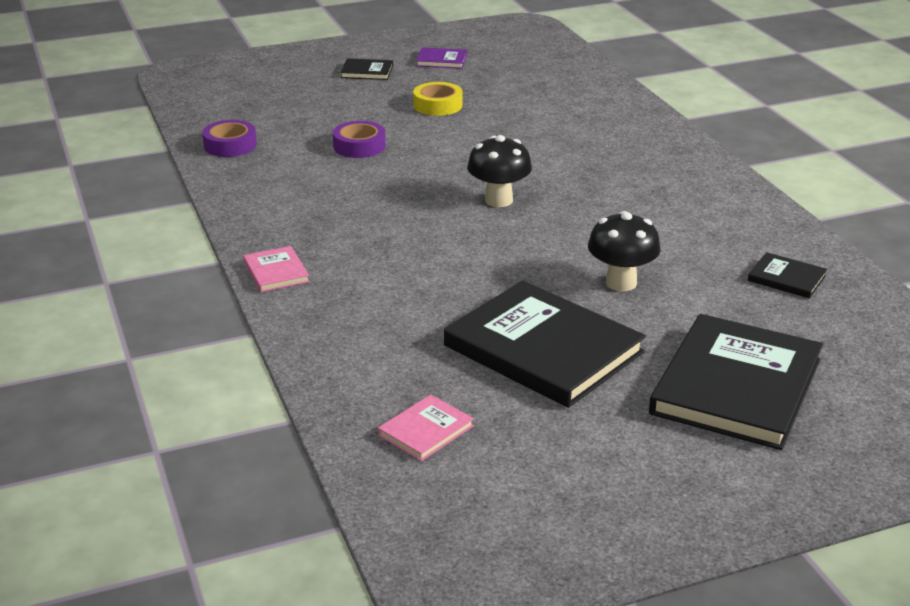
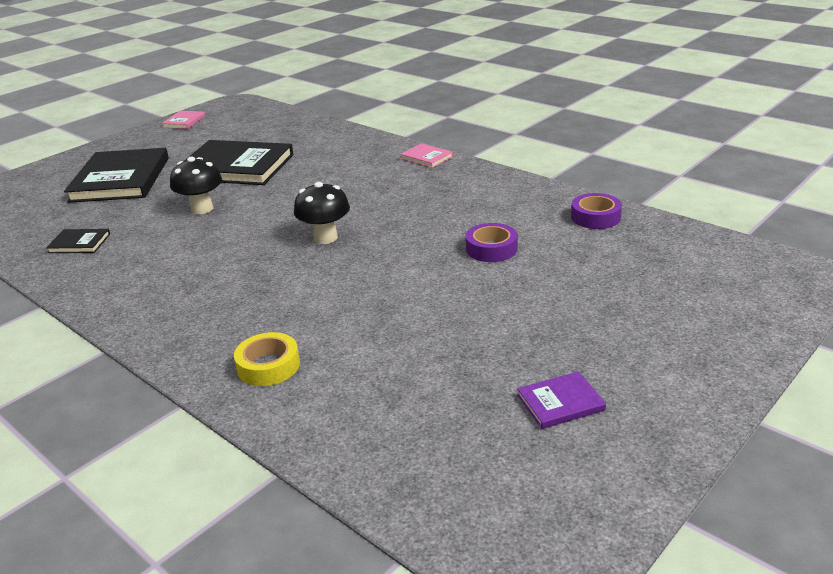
camera: 155 degrees right, 0 degrees up
black book [340,58,393,80] -> none
pink book [378,394,474,461] -> pink book moved to [162,111,205,129]
yellow tape [413,82,463,116] -> yellow tape moved to [234,332,300,386]

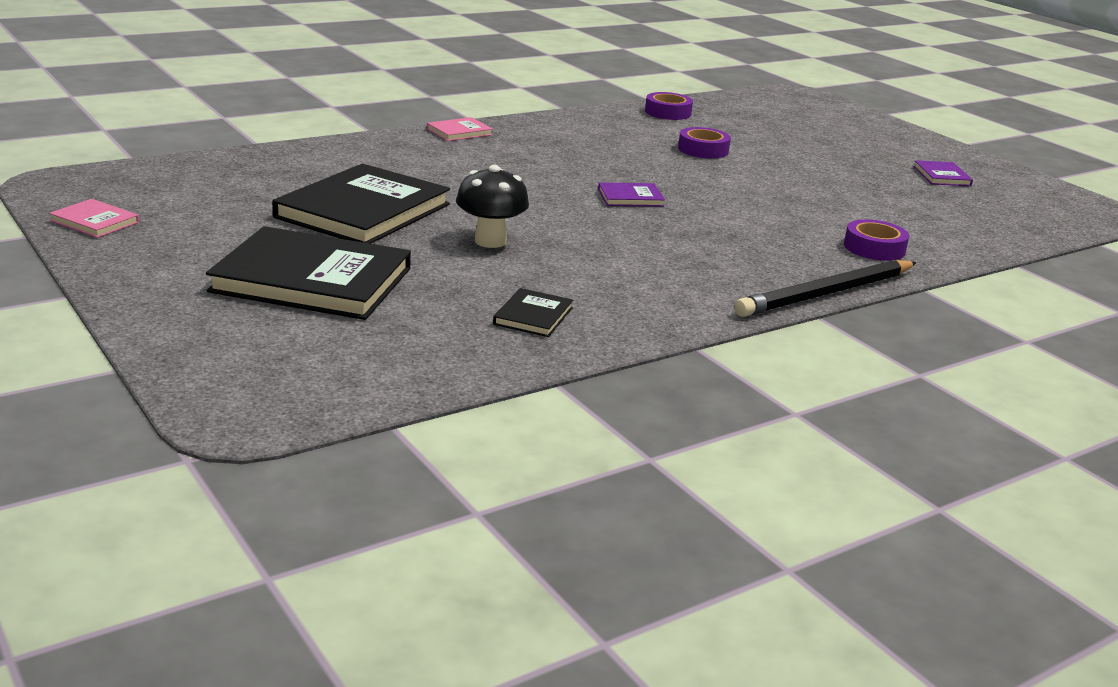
camera: 80 degrees left, 5 degrees down
yellow tape [234,332,300,386] -> purple tape [844,219,909,261]
black mushroom [294,182,350,244] -> purple book [598,182,665,207]
none -> black pencil [735,260,917,317]

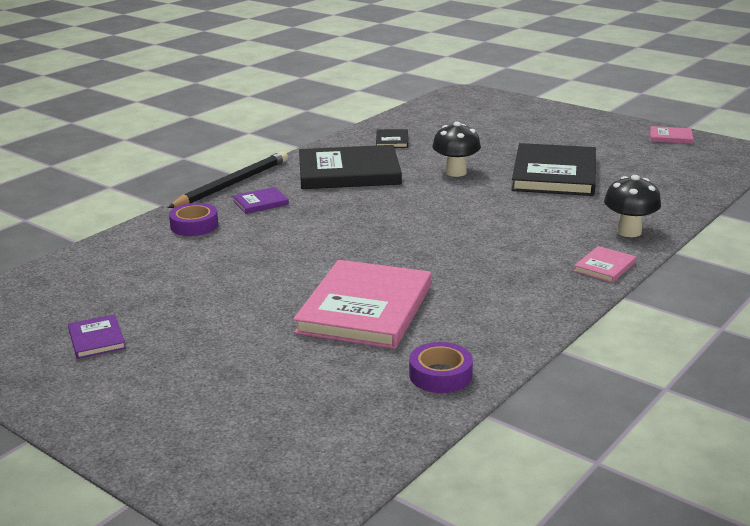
camera: 165 degrees right, 0 degrees up
black book [206,226,411,320] -> black book moved to [299,145,402,189]
purple book [598,182,665,207] -> purple book moved to [233,187,289,214]
purple tape [678,127,731,159] -> pink book [293,260,431,349]
none -> black mushroom [604,175,661,237]

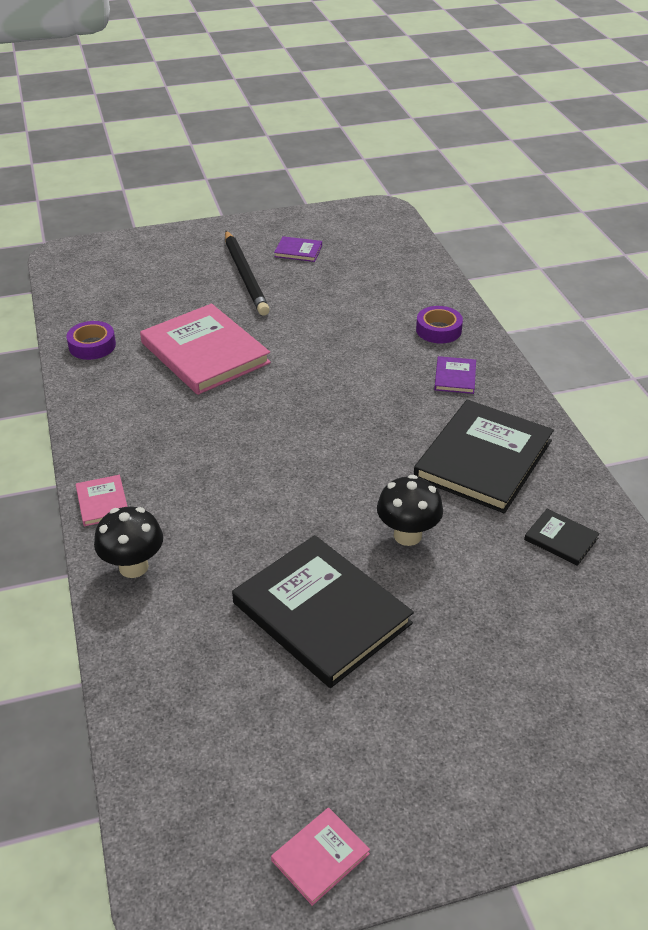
camera: 125 degrees right, 15 degrees up
black pencil [167,151,288,208] -> black pencil moved to [225,231,270,316]

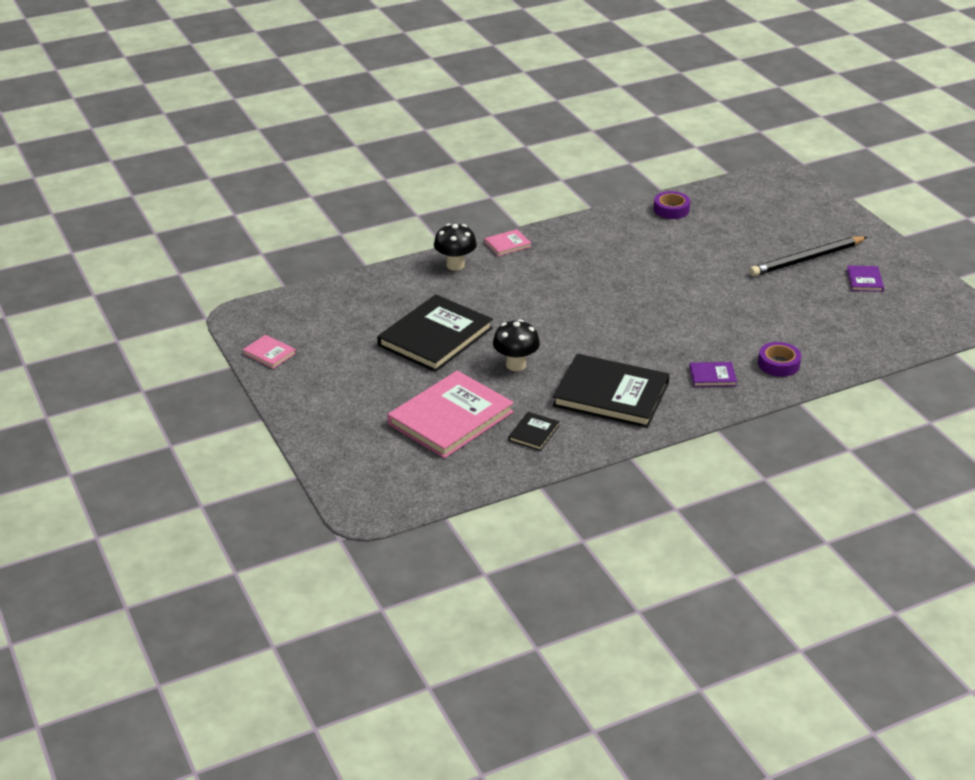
camera: 80 degrees right, 5 degrees down
pink book [140,304,271,395] -> pink book moved to [387,371,514,458]

